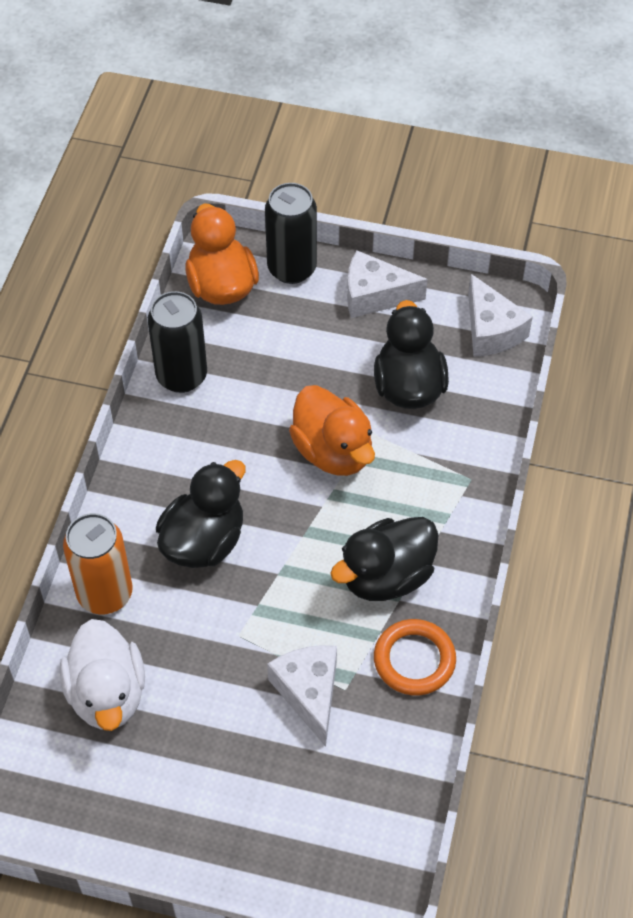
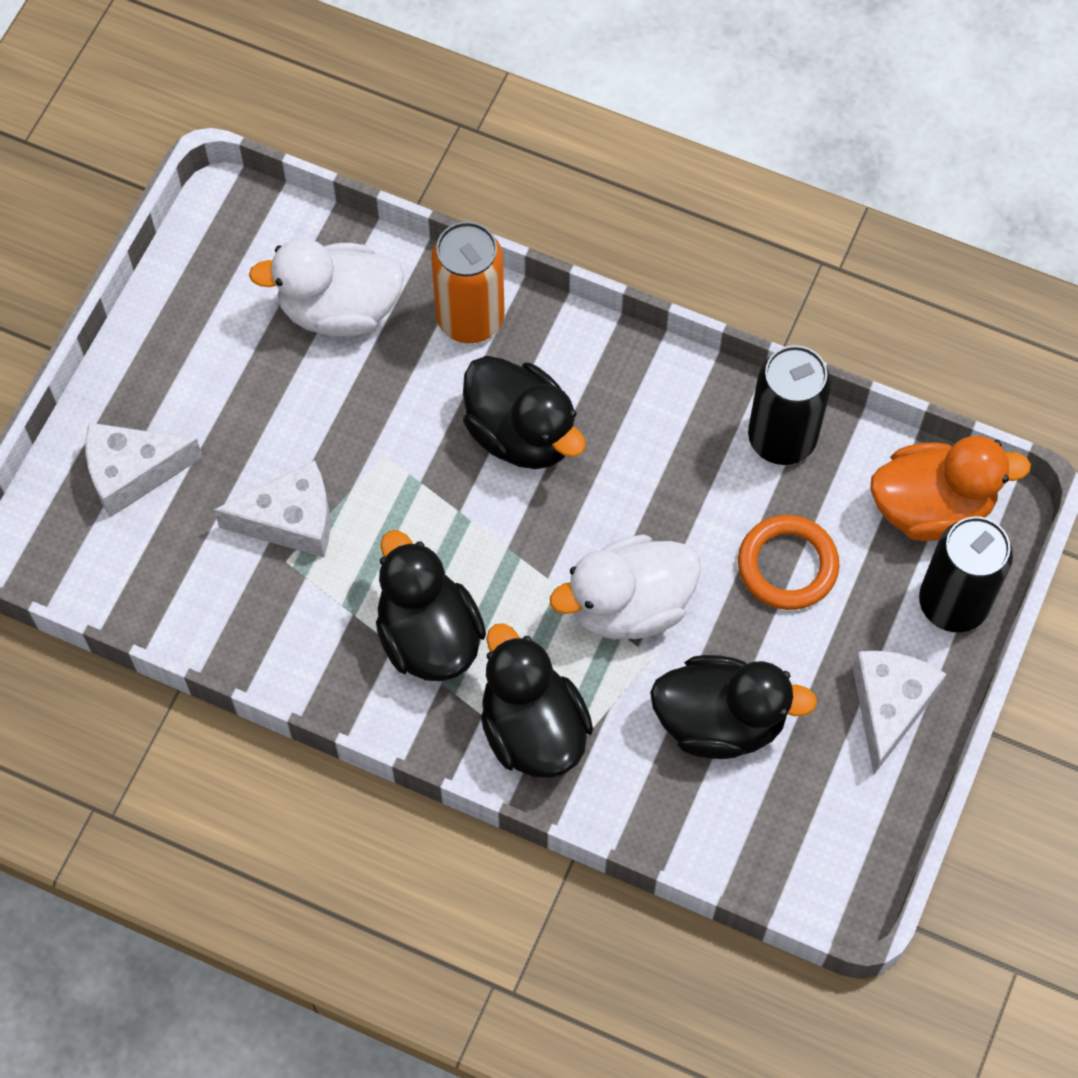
camera: 100 degrees right, 10 degrees up
orange duck [289,385,375,476] -> white duck [550,535,701,639]
orange ring [374,619,456,695] -> orange ring moved to [738,515,840,610]
white cheese [468,274,533,357] -> white cheese moved to [86,422,203,517]
none -> black duck [481,623,593,778]

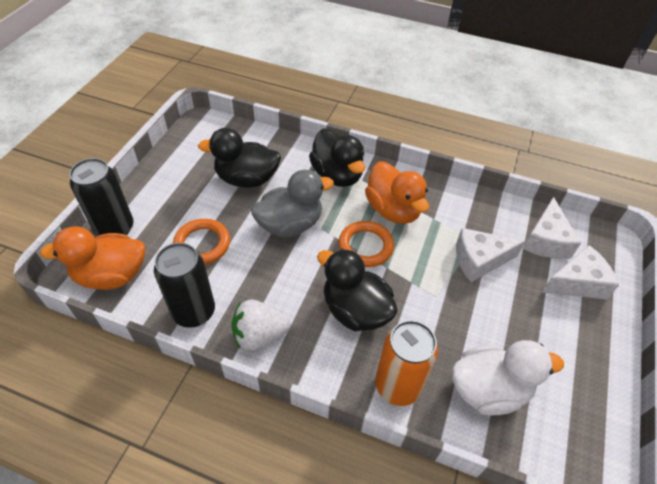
camera: 175 degrees right, 15 degrees down
black duck [376,530,486,681] -> orange duck [365,161,429,224]
white duck [550,535,701,639] -> grey duck [251,170,334,237]
white cheese [852,651,947,775] -> white cheese moved to [523,197,581,259]
none -> white strawberry [231,300,290,350]
none -> orange ring [338,221,394,267]

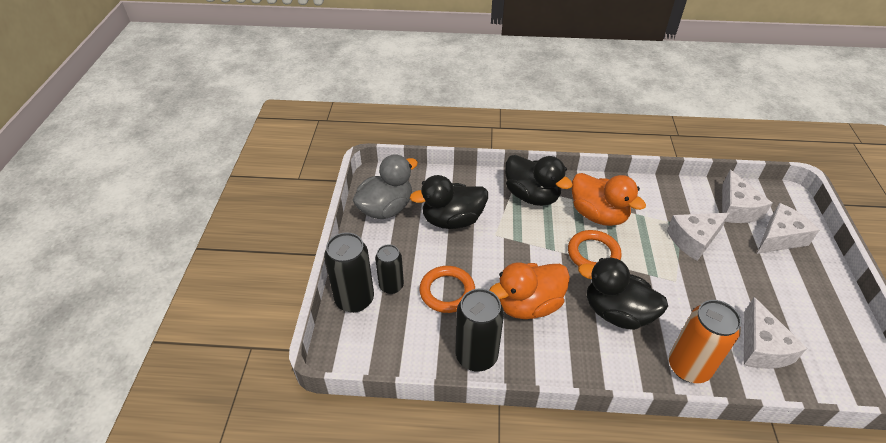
camera: 15 degrees left, 5 degrees down
orange duck [40,226,145,290] -> orange duck moved to [489,262,570,319]
white strawberry [231,300,290,350] -> none
grey duck [251,170,334,237] -> grey duck moved to [353,154,418,219]
white duck [452,340,564,415] -> white cheese [744,297,807,369]
none -> black can [375,245,404,294]

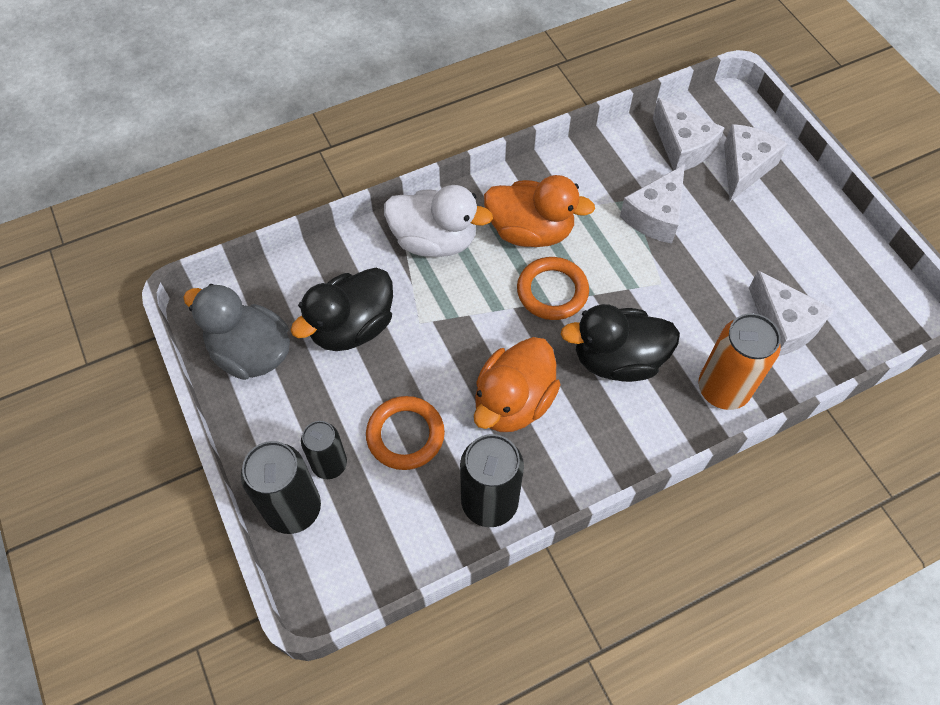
camera: 30 degrees left, 15 degrees up
grey duck [353,154,418,219] -> grey duck turned 75 degrees counterclockwise [183,284,290,380]
black duck [505,155,573,206] -> white duck [384,185,493,257]

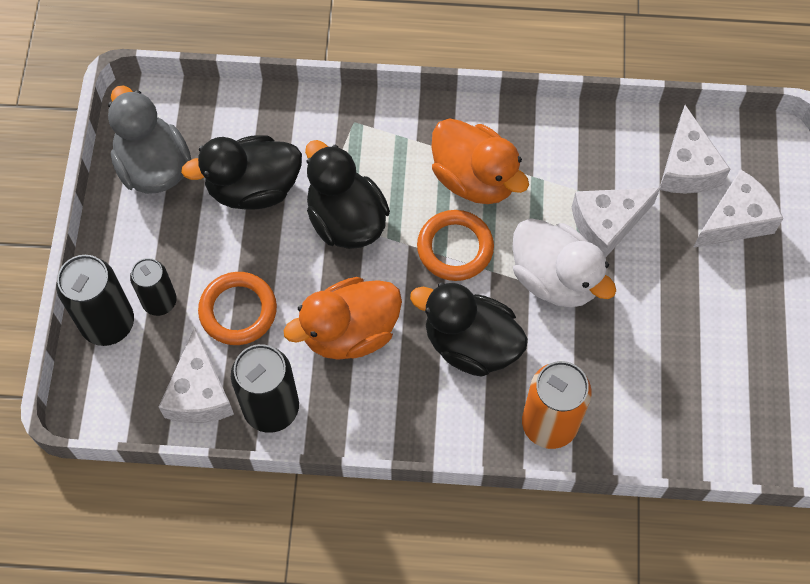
camera: 30 degrees right, 5 degrees up
white duck [384,185,493,257] -> white duck moved to [512,218,616,308]
white cheese [749,271,834,356] -> white cheese moved to [159,327,234,423]
none -> black duck [305,140,390,249]

